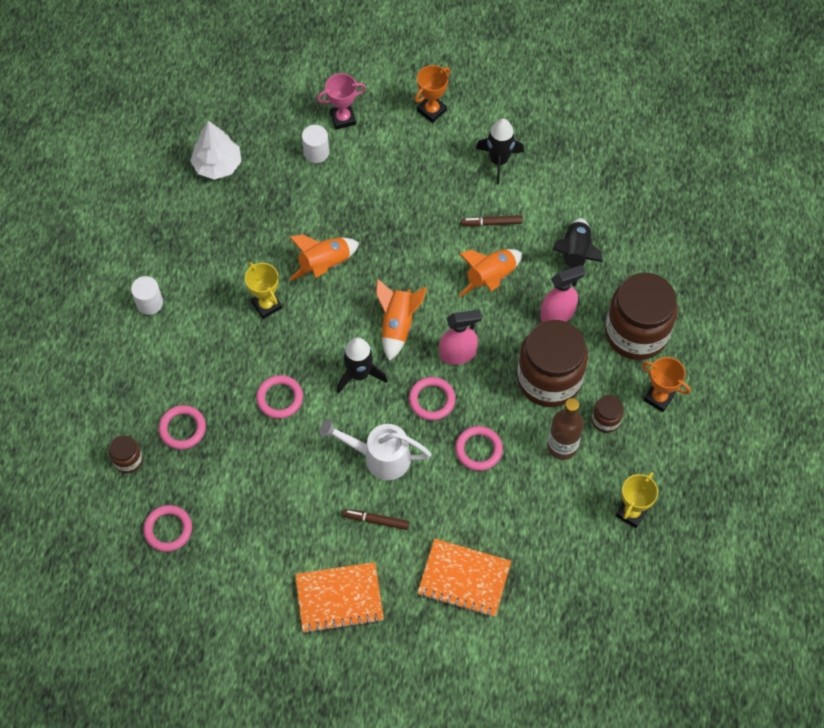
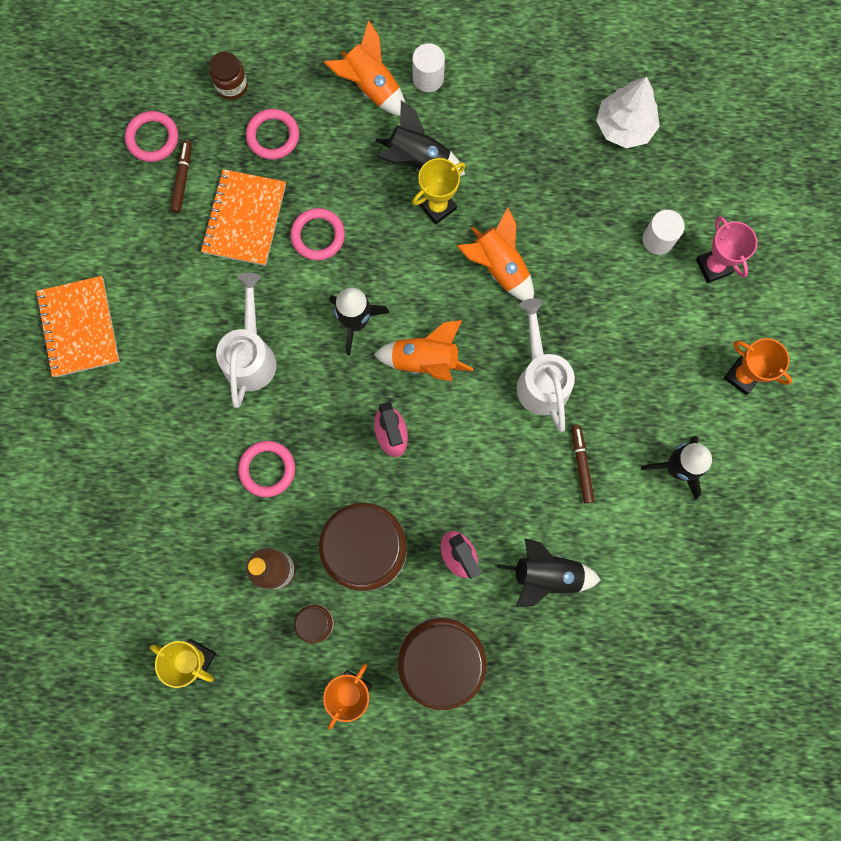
camera: 85 degrees right, 15 degrees up
brown marker [343,509,410,530] -> brown marker moved to [170,140,192,213]
pink ring [409,377,455,420] -> none
orange notebook [417,539,511,617] -> orange notebook moved to [201,169,286,266]
orange rocket [458,249,522,297] -> orange rocket moved to [324,21,405,116]
none -> black rocket [376,101,465,176]
none -> white watering can [517,298,575,432]

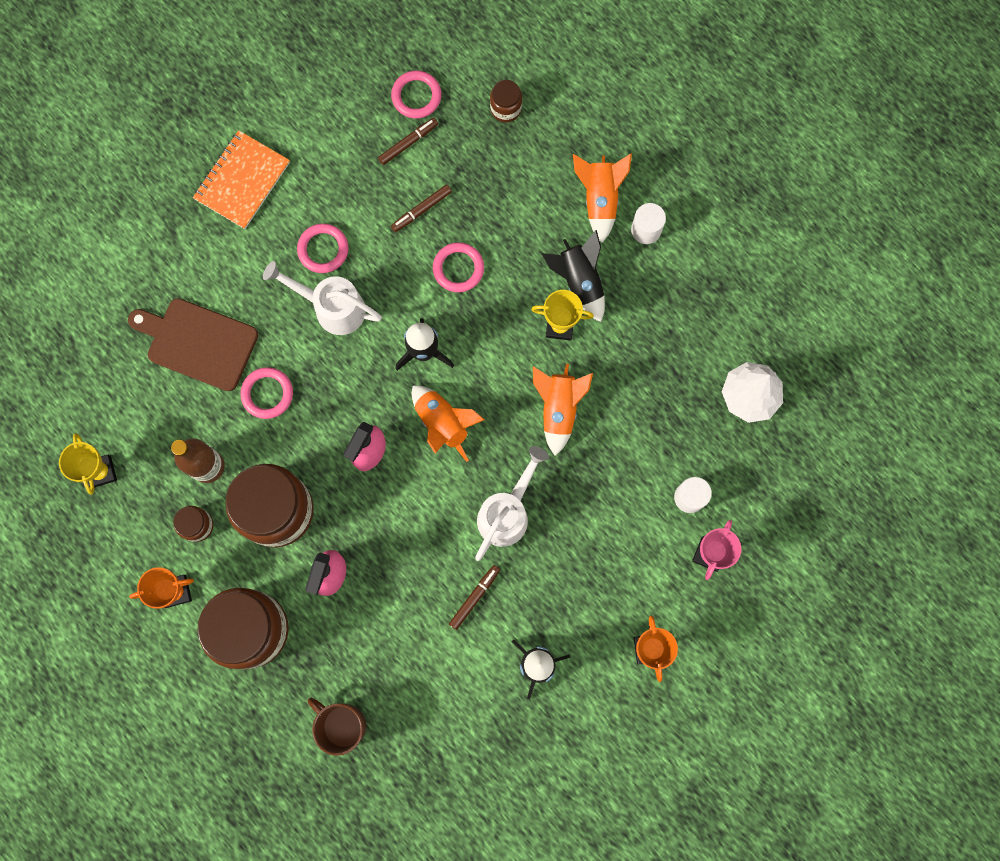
camera: 45 degrees right, 0 degrees up
orange notebook [201,169,286,266] -> brown marker [391,185,452,232]
white watering can [216,273,276,408] -> white watering can turned 120 degrees counterclockwise [263,261,382,335]
pink ring [246,109,299,160] -> pink ring moved to [297,223,348,273]
black rocket [497,538,601,607] -> none
none -> brown cutting board [128,298,258,391]
none -> brown mug [308,698,366,756]

